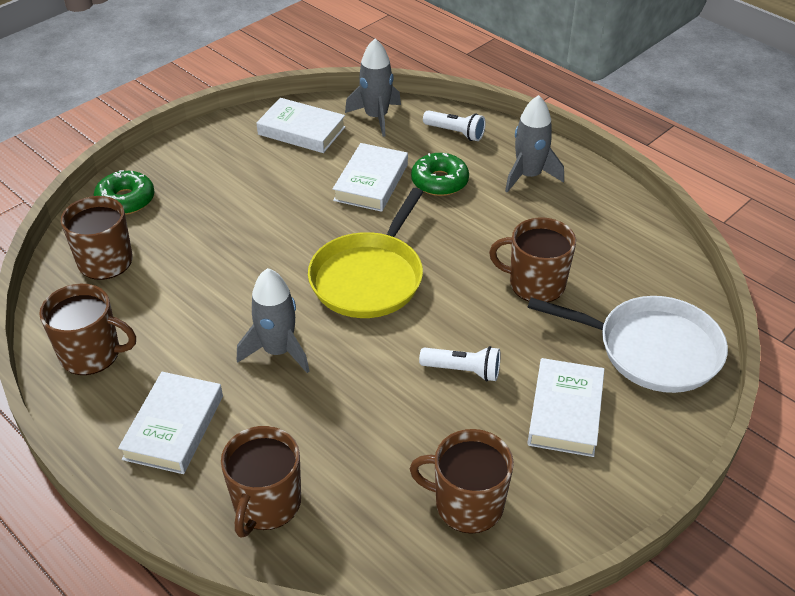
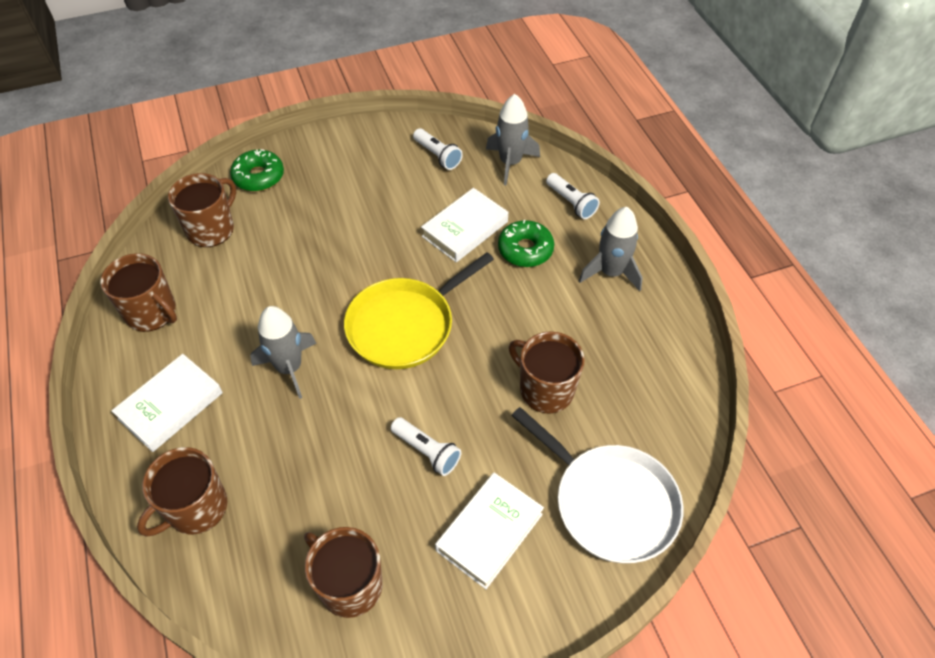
camera: 25 degrees right, 10 degrees up
white book [256,98,346,153] -> white flashlight [413,128,463,170]

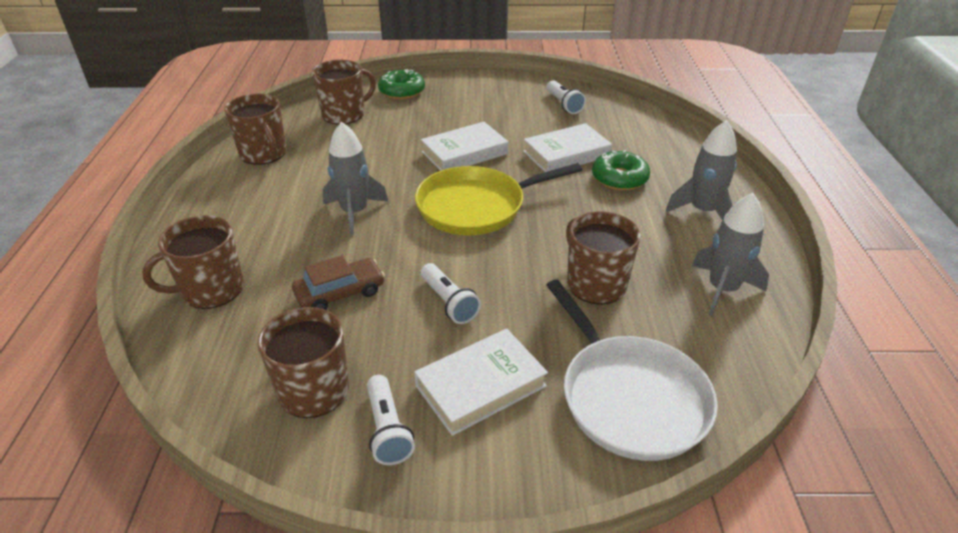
camera: 20 degrees right, 15 degrees down
white book [111,354,223,452] -> white book moved to [421,122,508,171]
grey rocket [486,94,540,185] -> grey rocket moved to [692,193,769,316]
white flashlight [546,173,600,219] -> white flashlight moved to [367,375,415,465]
none -> brown car [292,255,385,310]

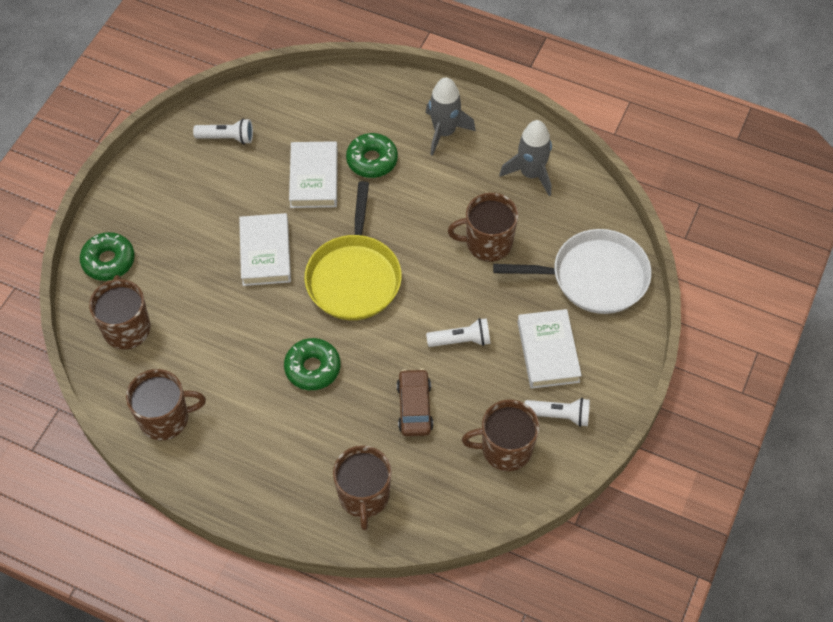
camera: 65 degrees left, 20 degrees up
grey rocket [323,122,388,236] -> green donut [284,338,341,390]

